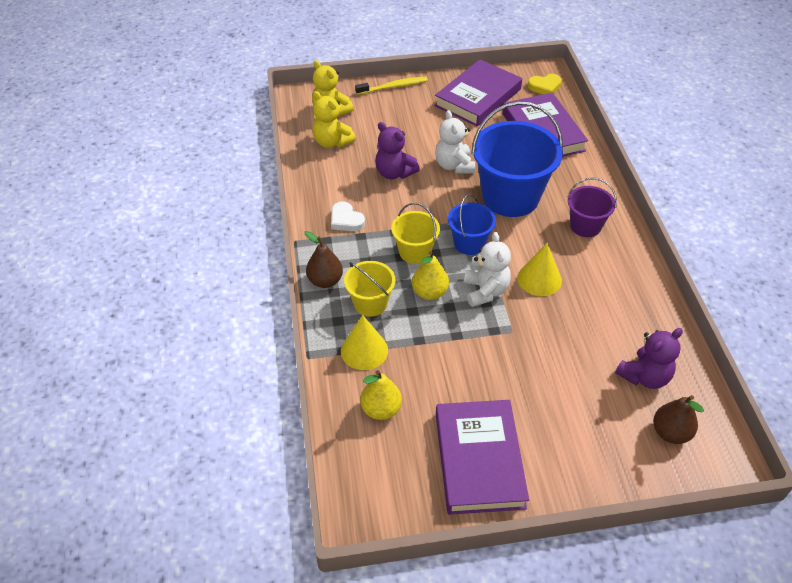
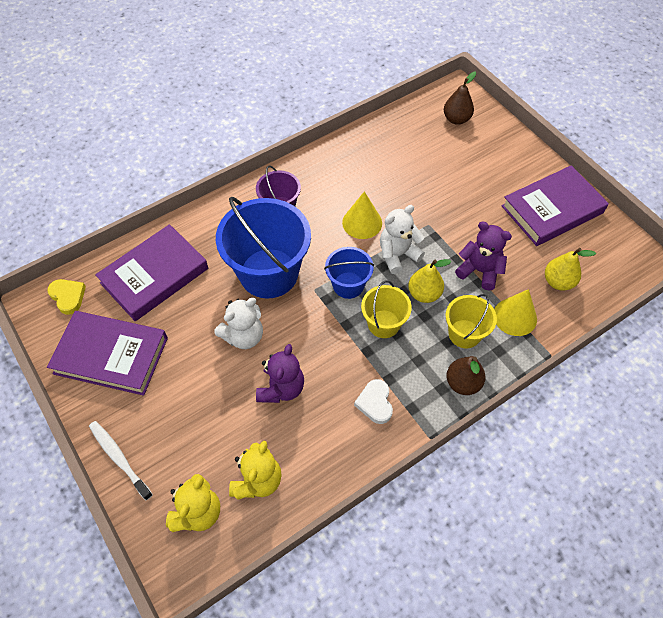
camera: 115 degrees left, 10 degrees up
white heart [331,201,365,231] -> white heart turned 150 degrees clockwise [354,379,393,424]
yellow toothbrush [355,77,428,95] -> white toothbrush [89,421,153,500]
purple teddy bear [615,328,683,389] -> purple teddy bear moved to [455,221,512,290]

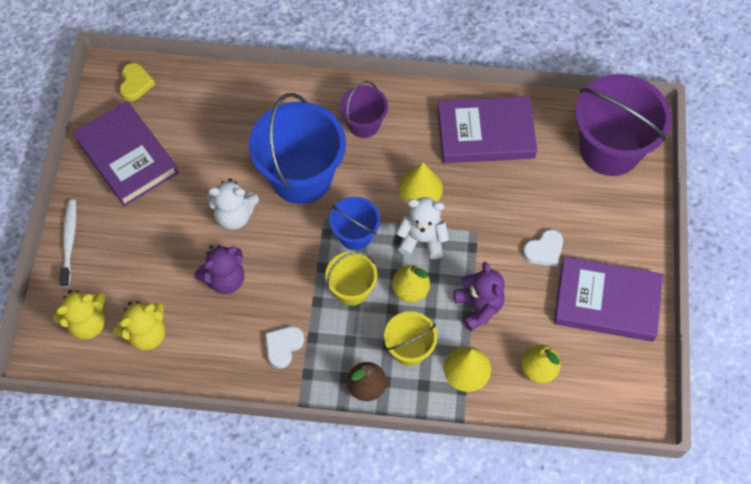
camera: 40 degrees right, 5 degrees up
purple book [95,224,208,321] -> purple book moved to [437,96,537,163]
brown pear [444,71,476,125] -> purple bucket [575,74,672,176]
none -> white heart [523,230,563,267]

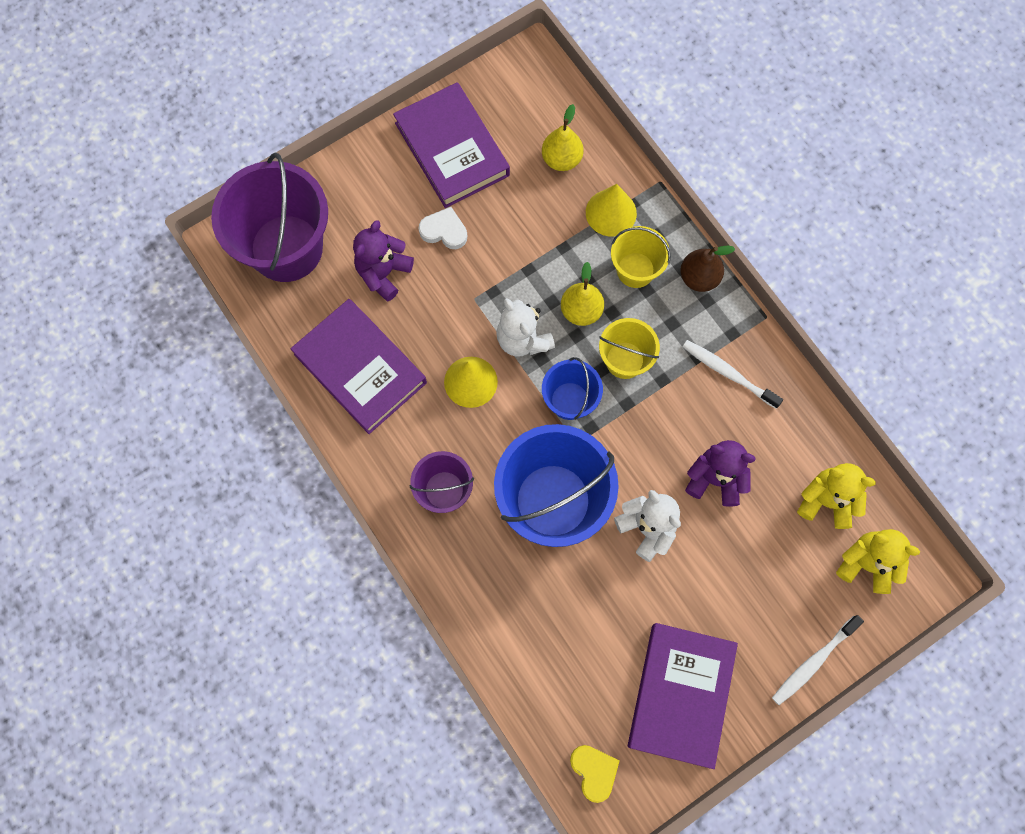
camera: 130 degrees left, 10 degrees up
yellow heart [120,63,155,101] -> yellow heart turned 105 degrees clockwise [570,745,619,803]
white heart [265,326,304,369] -> white toothbrush [683,340,783,409]
purple teddy bear [454,262,505,331] -> purple teddy bear moved to [353,220,414,301]

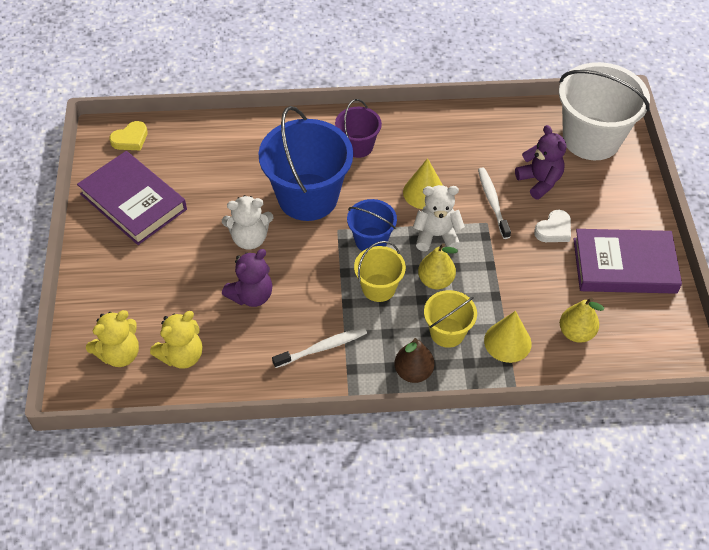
camera: 120 degrees right, 20 degrees down
purple bucket [211,153,328,282] -> white bucket [559,62,650,160]
purple book [290,299,427,434] -> none
yellow heart [570,745,619,803] -> yellow heart turned 45 degrees counterclockwise [109,121,148,151]
white toothbrush [772,615,864,705] -> white toothbrush moved to [478,168,511,239]

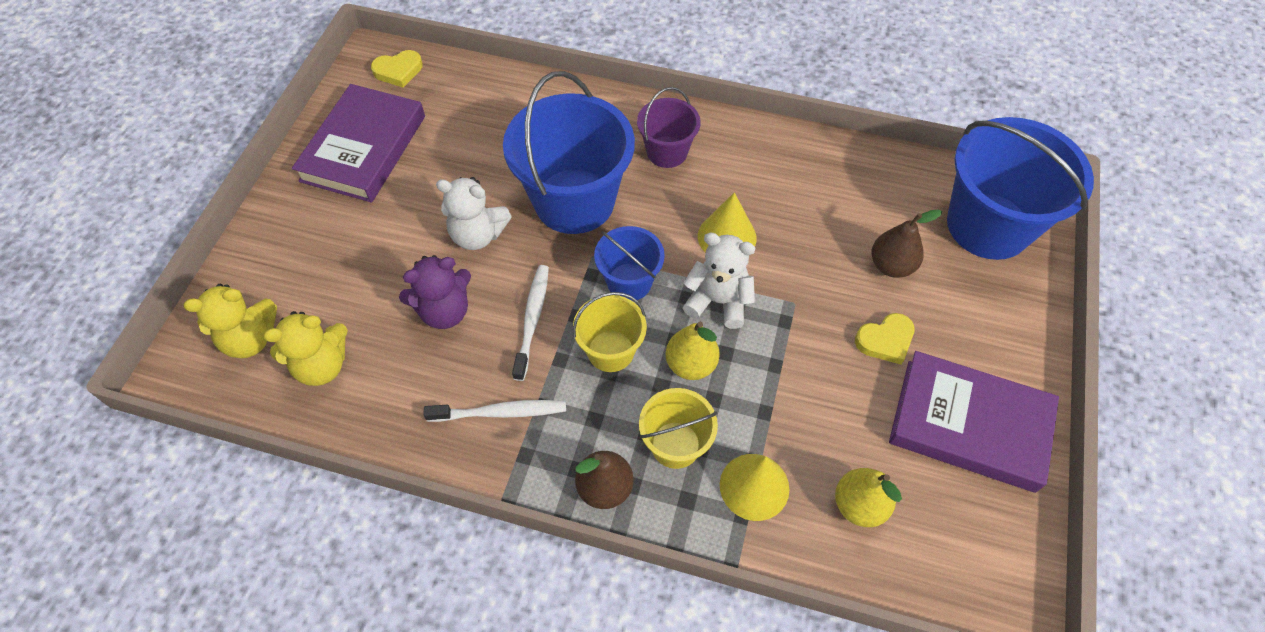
camera: 20 degrees right, 5 degrees up
purple book [77,151,187,245] -> purple book turned 45 degrees clockwise [292,84,425,203]
white toothbrush [478,168,511,239] -> white toothbrush moved to [512,265,549,381]
purple teddy bear [515,125,566,200] -> brown pear [872,210,942,278]
white heart [534,210,571,242] -> yellow heart [855,313,914,364]
white bucket [559,62,650,160] -> blue bucket [947,117,1094,260]

